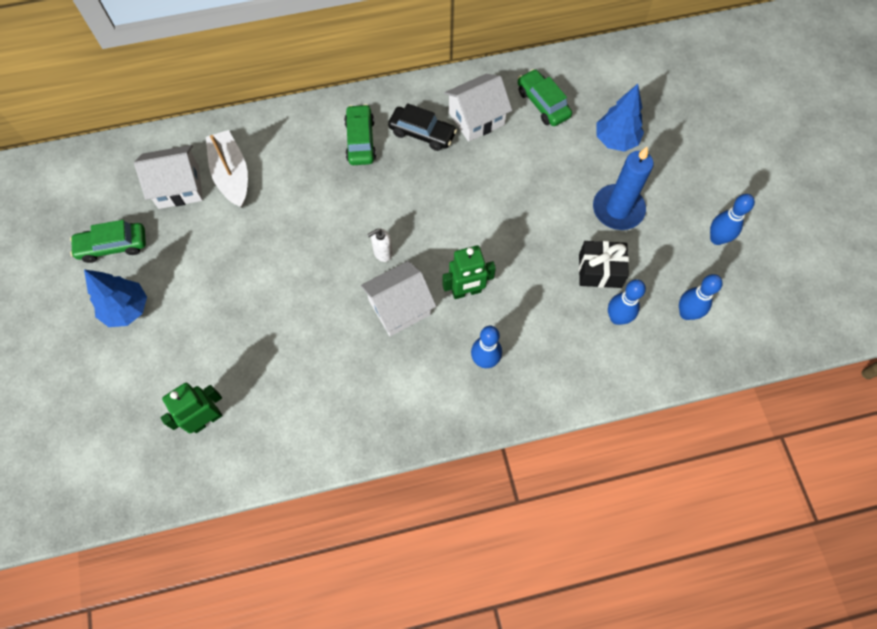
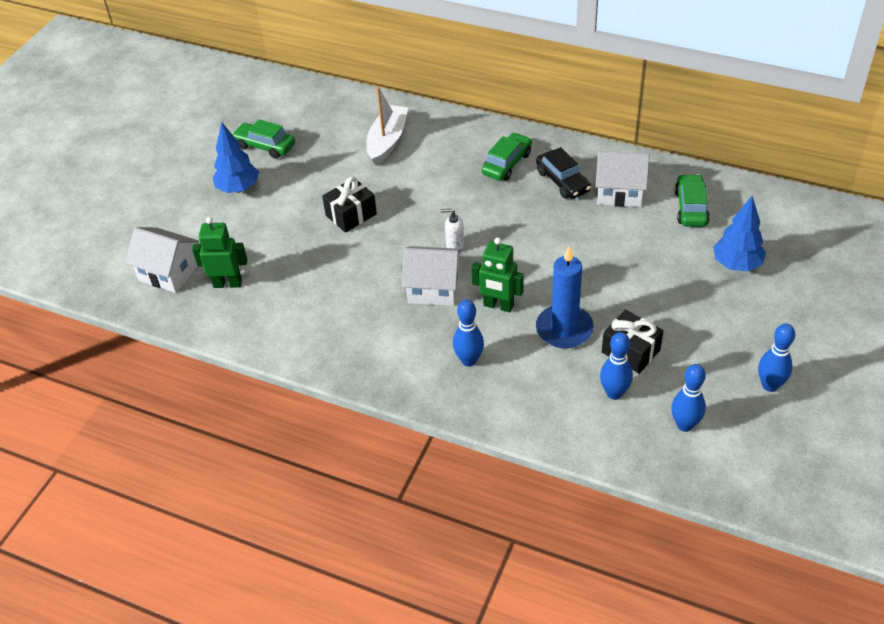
camera: 40 degrees right, 20 degrees down
white house [134,145,203,209] -> white house moved to [125,227,199,293]
blue candle [593,147,654,230] -> blue candle moved to [536,247,594,348]
none -> black gift [322,177,377,233]

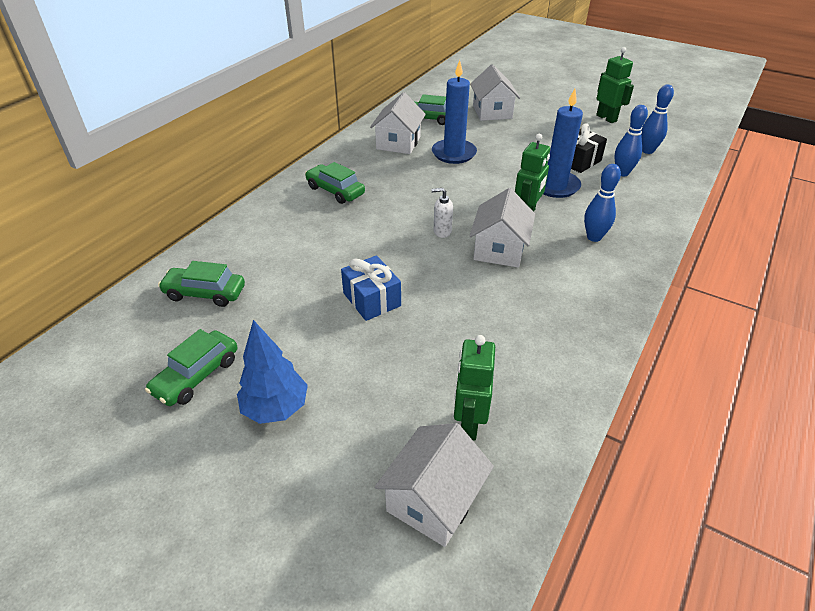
camera: 85 degrees left, 5 degrees down
black gift [322,177,377,233] -> blue gift [341,255,401,321]
white boat [367,87,408,165] -> none
white soap dispenser [441,209,464,249] -> white soap dispenser turned 75 degrees clockwise [431,188,453,238]
black car [536,147,591,199] -> none
blue tree [713,196,766,271] -> white house [470,64,520,121]
blue bowling pin [758,323,795,392] -> green robot [596,47,634,123]
none -> green car [158,261,245,307]
none -> blue candle [432,60,477,164]

